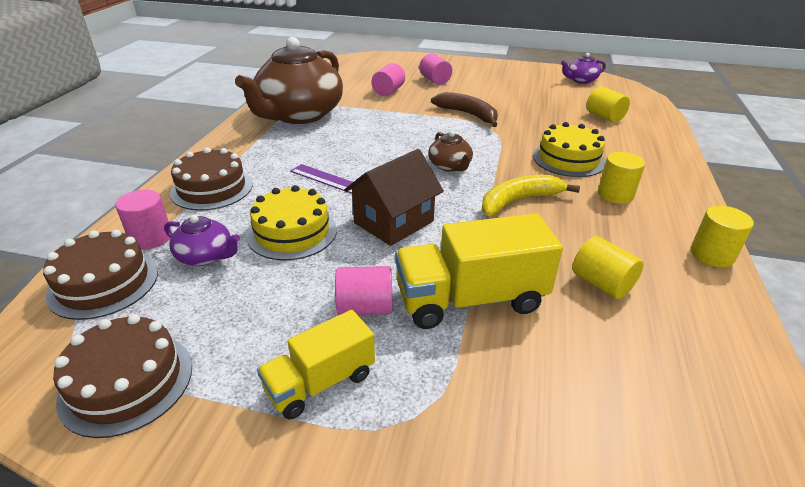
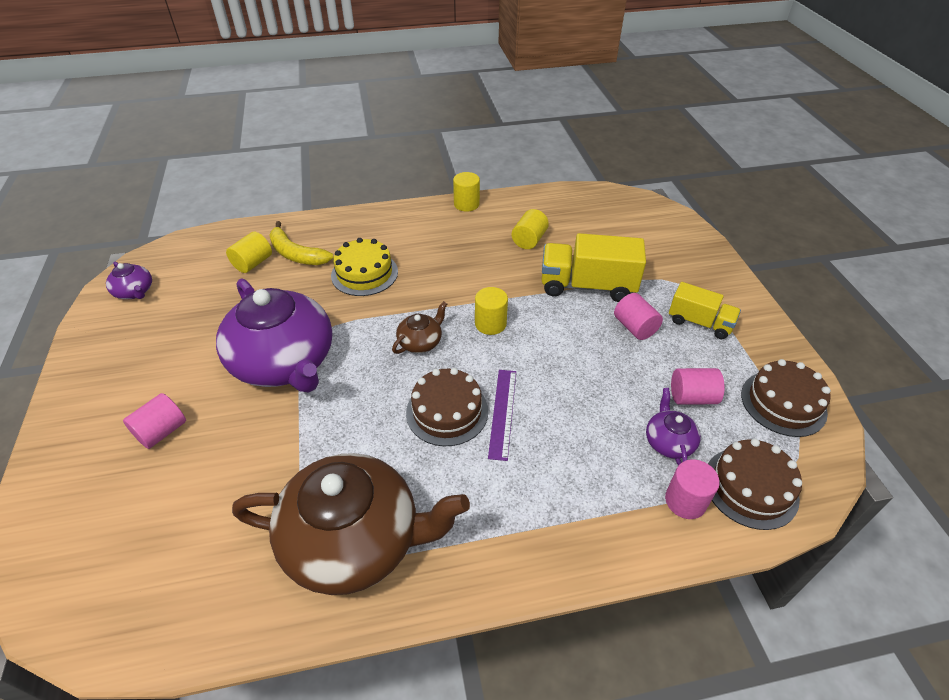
camera: 115 degrees left, 10 degrees up
brown cake [170,147,253,210] -> brown cake moved to [406,368,488,446]
yellow cake [246,185,337,260] -> none
brown house [344,149,444,246] -> none
pink cylinder [371,63,405,96] -> pink cylinder moved to [671,368,724,405]
yellow truck [395,213,563,329] -> yellow truck turned 135 degrees clockwise [542,233,646,302]
brown banana [431,92,498,127] -> purple teapot [216,278,332,393]
yellow banana [482,175,580,216] -> yellow banana moved to [269,221,334,265]
yellow cylinder [598,152,645,204] -> yellow cylinder moved to [475,287,508,335]

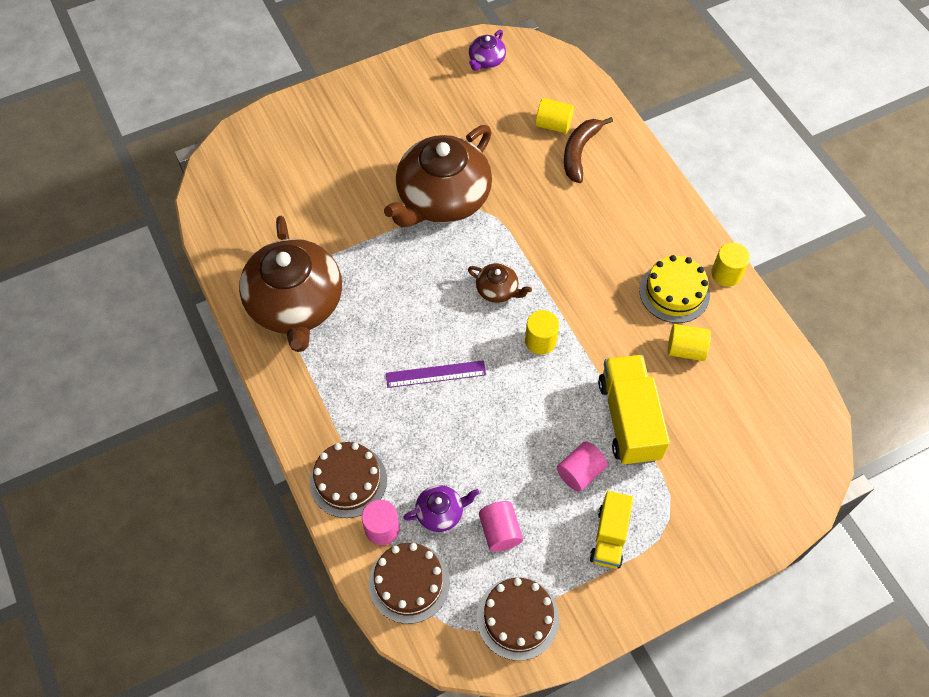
camera: 75 degrees right, 15 degrees up
pink cylinder [123,393,186,449] -> none
purple teapot [216,278,332,393] -> brown teapot [384,125,492,227]
yellow banana [269,221,334,265] -> brown banana [564,117,613,183]
yellow cake [331,238,398,296] -> yellow cake moved to [639,255,710,323]
brown cake [406,368,488,446] -> brown cake moved to [310,442,387,518]

